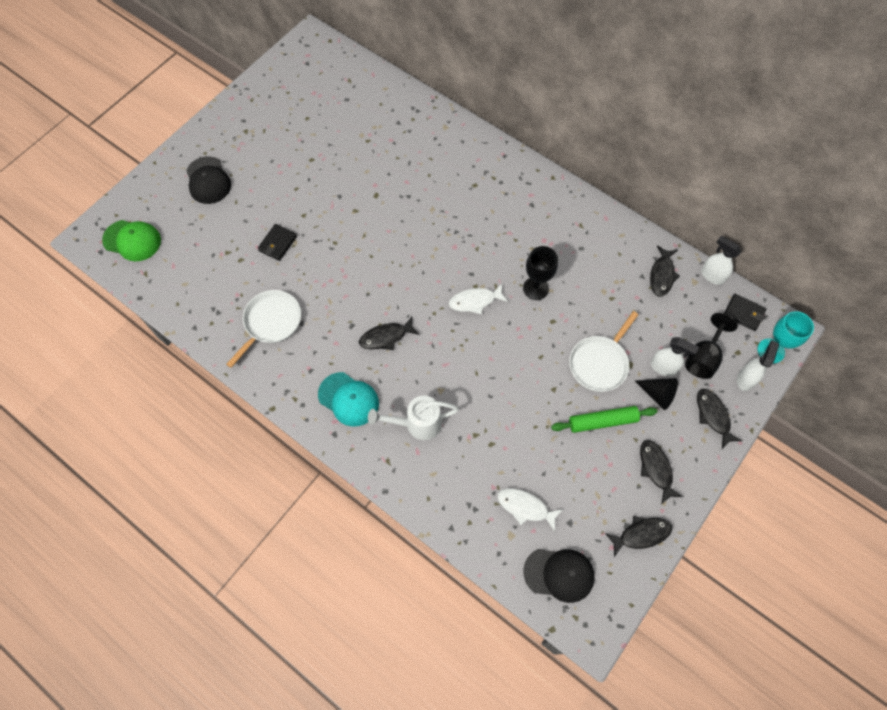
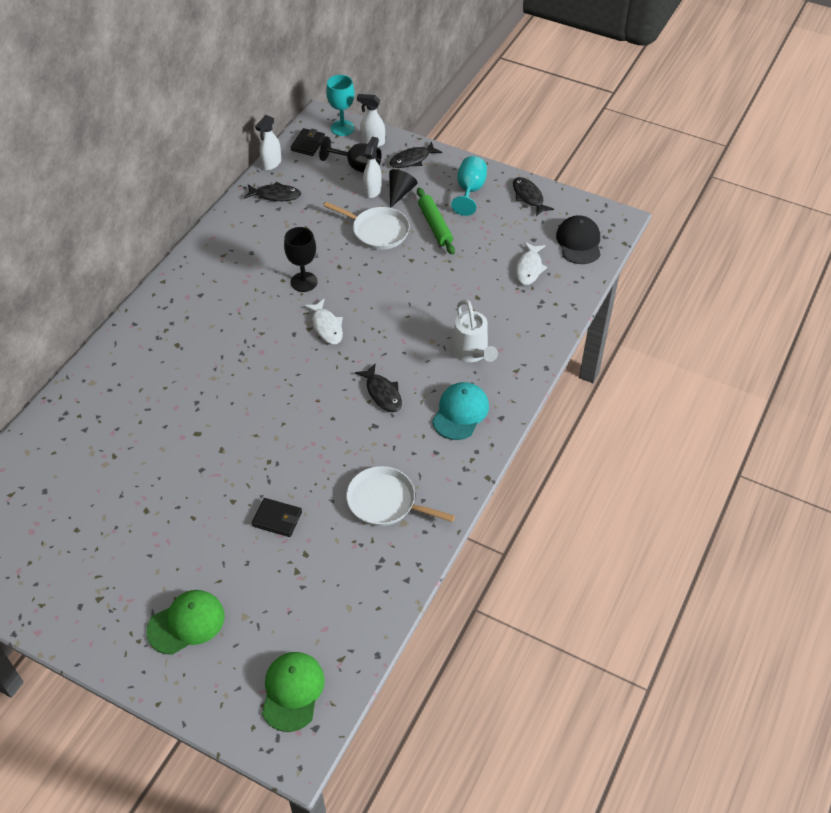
camera: 100 degrees left, 15 degrees down
black cap [186,156,231,204] -> green cap [146,590,225,655]
black fish [640,440,683,504] -> turquoise goblet [451,156,487,216]

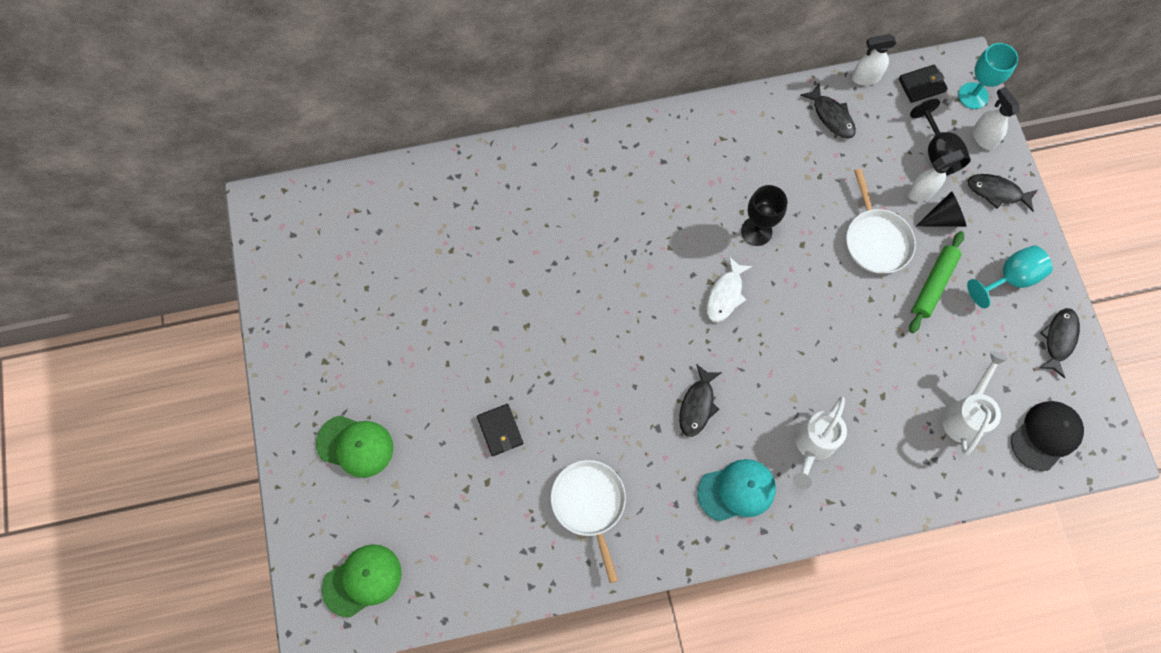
camera: 50 degrees right, 20 degrees up
white fish [516,242,547,285] -> white watering can [942,351,1008,455]

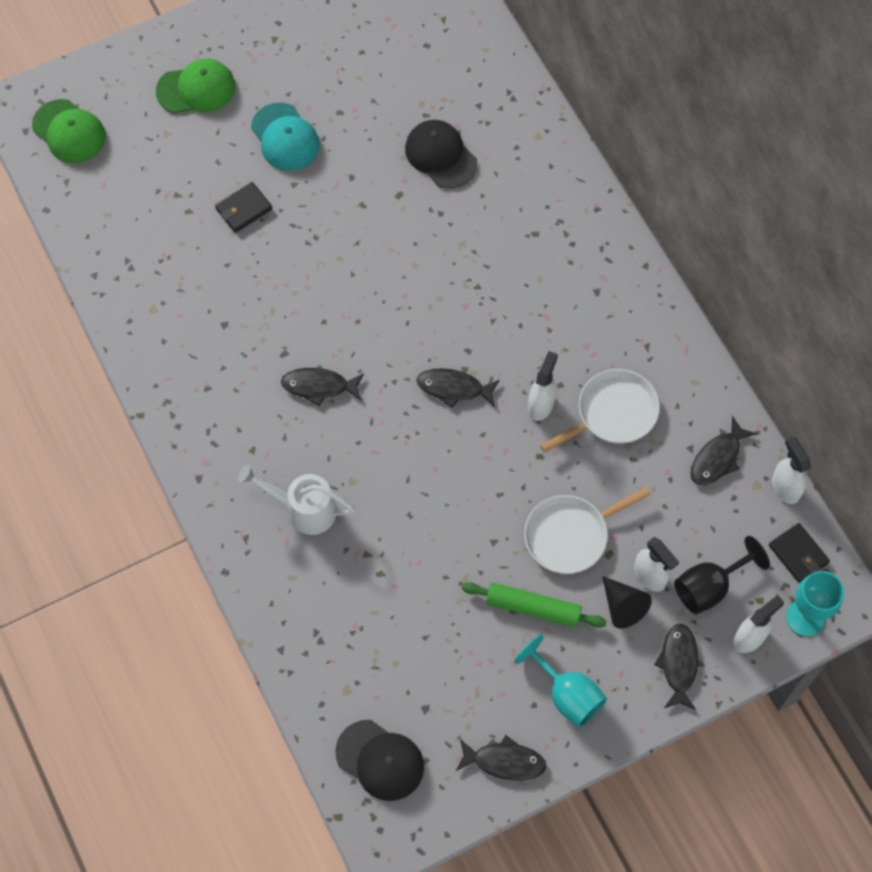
camera: 75 degrees right, 5 degrees down
green cap [316,415,393,478] -> green cap turned 105 degrees counterclockwise [156,59,235,113]
white pan [551,460,626,583] -> white pan moved to [540,369,660,453]
turquoise cap [697,459,776,521] -> turquoise cap moved to [251,103,320,171]
white fish [706,256,753,322] -> black fish [417,368,500,408]
black goblet [741,185,787,246] -> white spray bottle [528,351,558,421]
white watering can [942,351,1008,455] -> none
none -> black cap [405,120,477,189]

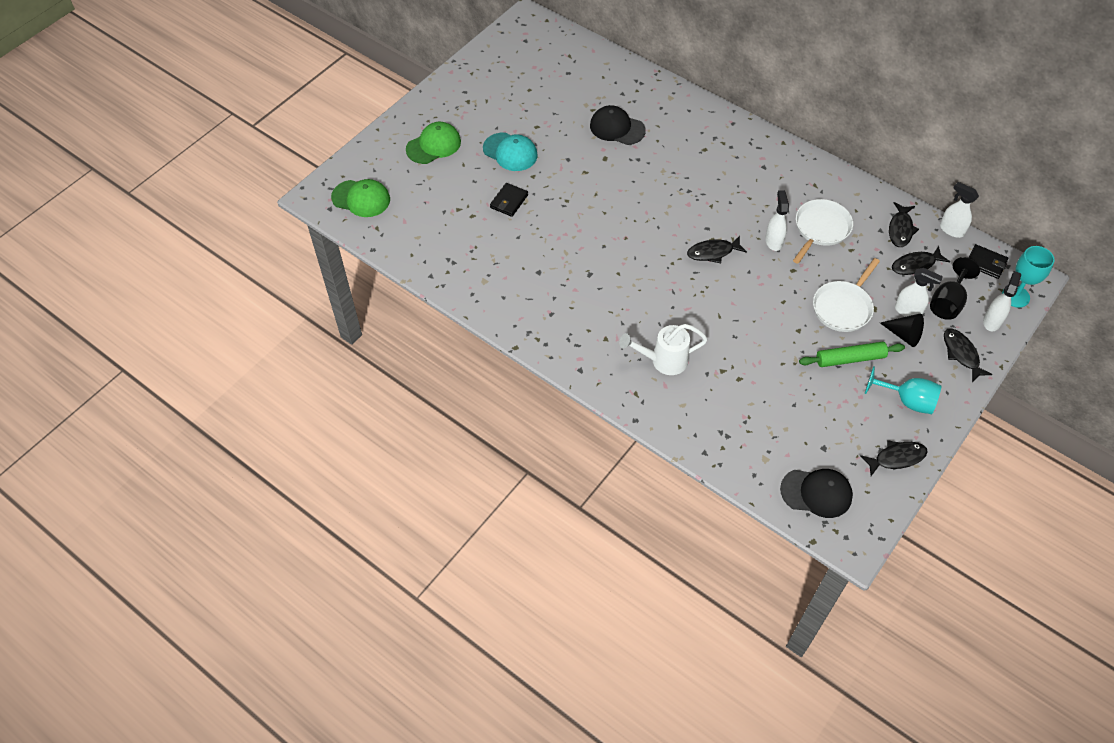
camera: 25 degrees left, 10 degrees down
black fish [281,368,364,406] -> black fish moved to [892,246,950,275]

